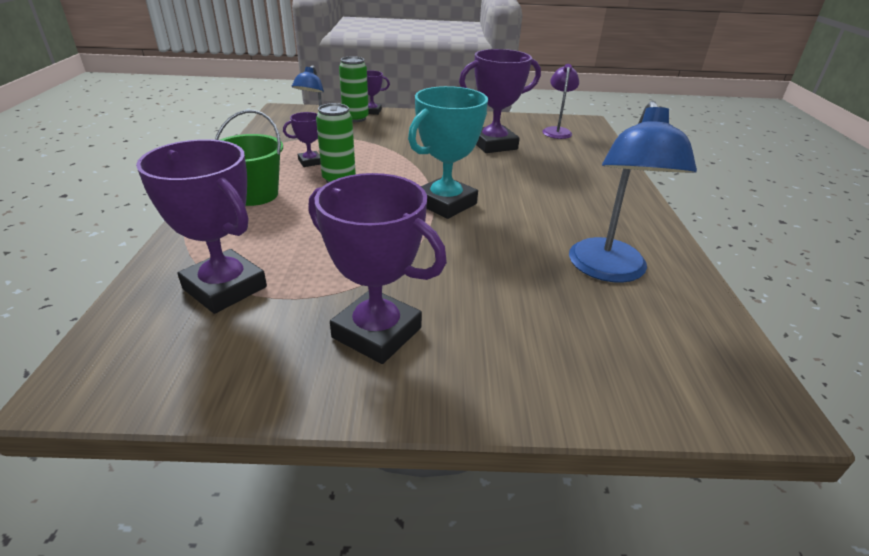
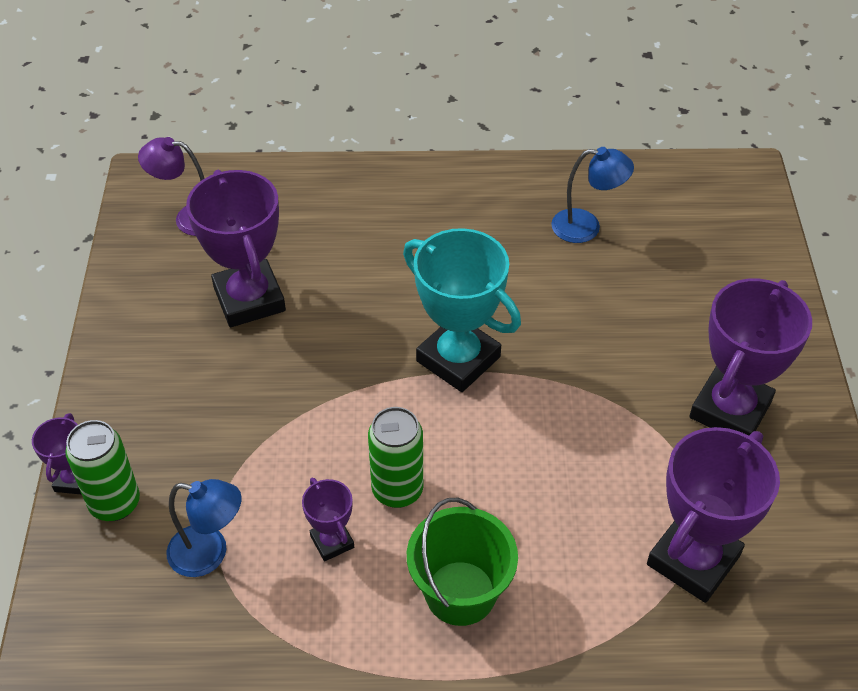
camera: 90 degrees left, 15 degrees up
blue lamp [569,101,697,283] -> blue lamp [551,147,634,243], size x0.60

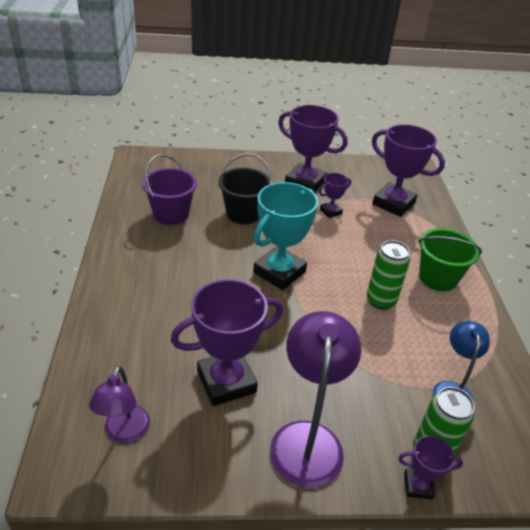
camera: 95 degrees left, 10 degrees down
purple trophy [302,478,354,561] -> purple trophy moved to [319,173,351,218]
blue lamp [551,147,634,243] -> purple bucket [142,154,197,225]
none -> black bucket [218,153,272,224]
none -> purple lamp [270,311,362,488]

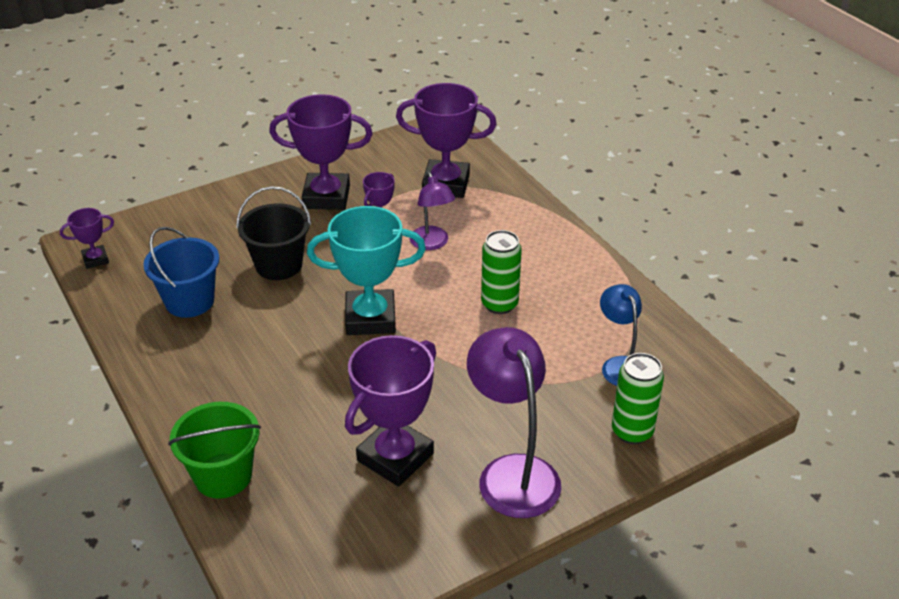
camera: 25 degrees left, 0 degrees up
purple lamp [89,366,150,443] -> purple lamp moved to [410,172,455,250]
purple bucket [142,154,197,225] -> blue bucket [143,227,220,318]
turquoise trophy [253,182,318,290] -> turquoise trophy turned 75 degrees clockwise [307,206,426,335]
purple trophy [398,436,463,500] -> purple trophy moved to [60,208,114,269]
green bucket [418,228,482,292] -> green bucket moved to [168,402,261,499]

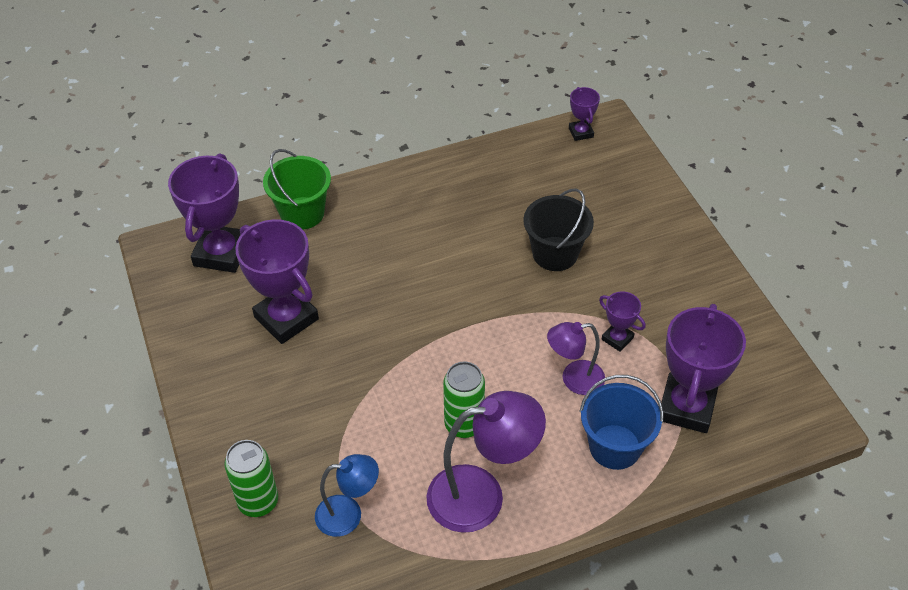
camera: 100 degrees right, 10 degrees up
blue bucket [143,227,220,318] -> blue bucket moved to [579,375,663,470]
purple trophy [269,94,373,210] -> purple trophy moved to [168,153,240,273]
turquoise trophy [307,206,426,335] -> none
purple lamp [467,327,561,518] -> purple lamp moved to [427,391,546,533]

